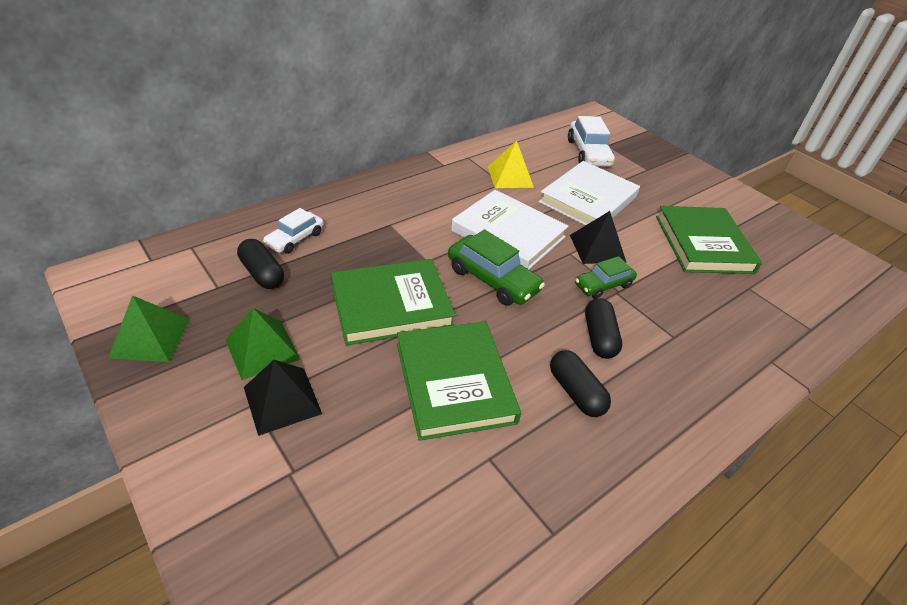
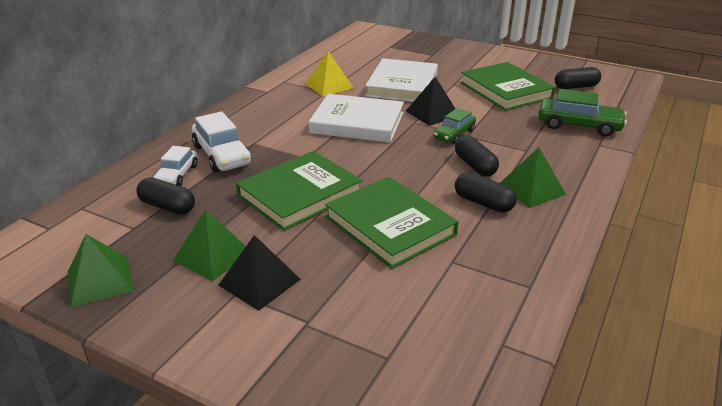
camera: 20 degrees left, 10 degrees down
green car [448,229,545,306] -> green car moved to [538,89,627,137]
white car [568,116,615,167] -> white car moved to [192,111,251,172]
none -> green pyramid [500,148,566,208]
none -> black capsule [555,67,601,89]

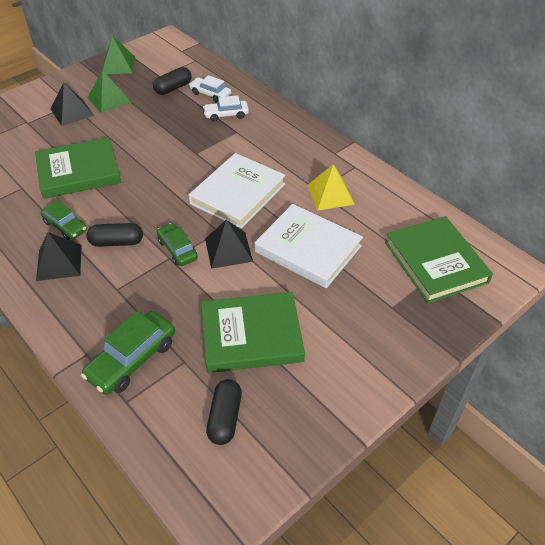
camera: 110 degrees right, 15 degrees up
white car [192,111,251,172] -> white car [203,95,249,122], size x0.64
green book [236,151,362,231] -> green book moved to [385,216,493,303]
black capsule [455,173,517,213] -> green car [40,200,87,240]
green pyramid [500,148,566,208] -> black pyramid [36,232,82,281]

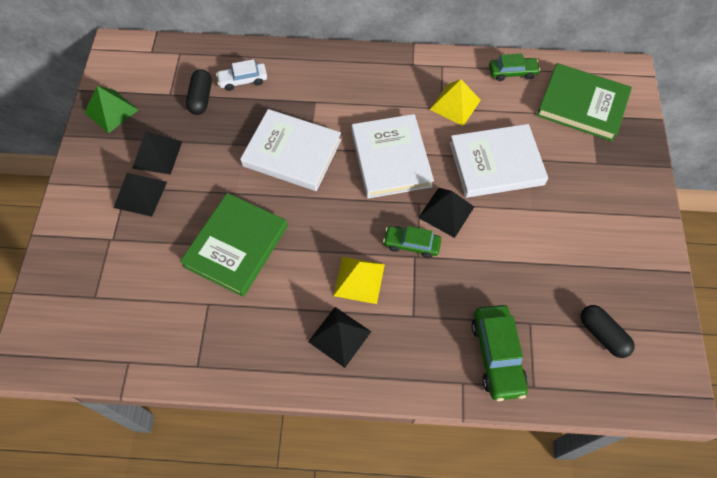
camera: 45 degrees left, 15 degrees up
green car [40,200,87,240] -> green car moved to [489,54,540,81]
black capsule [86,223,143,247] -> yellow pyramid [334,257,385,304]
green pyramid [87,70,131,113] -> black pyramid [132,131,182,175]
green book [201,292,305,373] -> none
white car [203,95,249,122] -> none
none -> white book [240,109,341,191]

